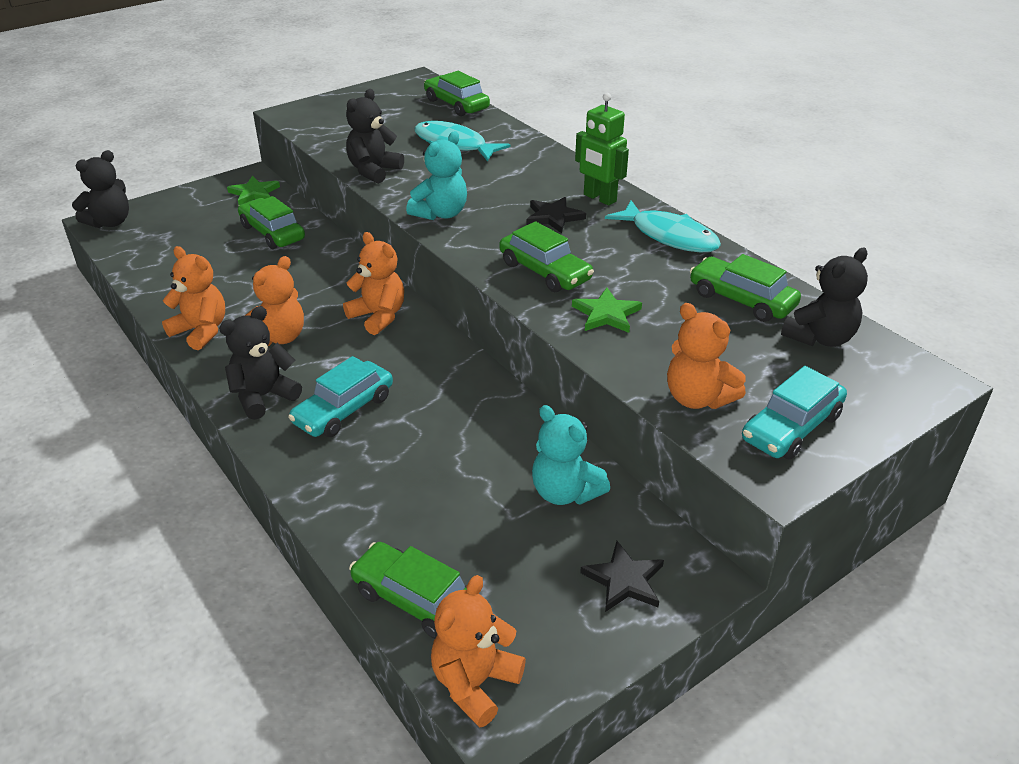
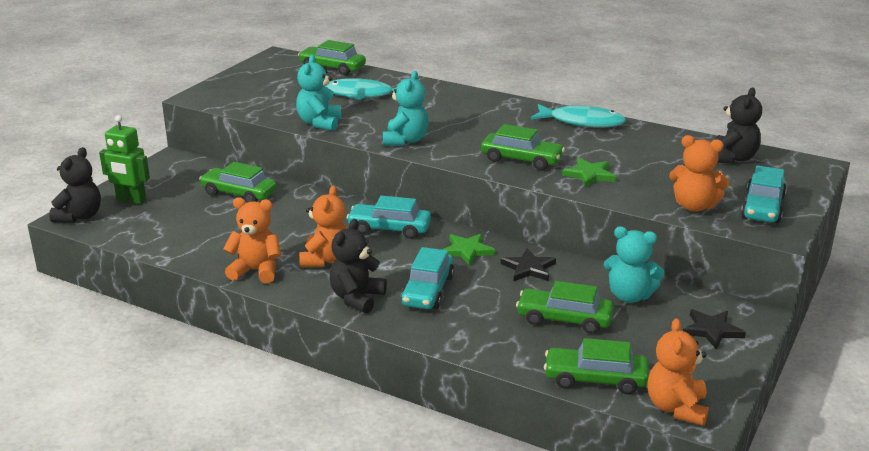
camera: 25 degrees left, 10 degrees down
green star [227,176,280,205] -> green star moved to [443,234,496,266]
orange teddy bear [343,232,404,335] -> turquoise car [346,195,431,239]
black teddy bear [346,89,404,184] -> turquoise teddy bear [296,55,341,131]
black star [526,197,586,233] -> black star moved to [501,248,556,281]
green robot [575,93,629,206] -> green robot moved to [99,115,150,205]
green car [690,254,801,322] -> green car moved to [516,281,614,334]

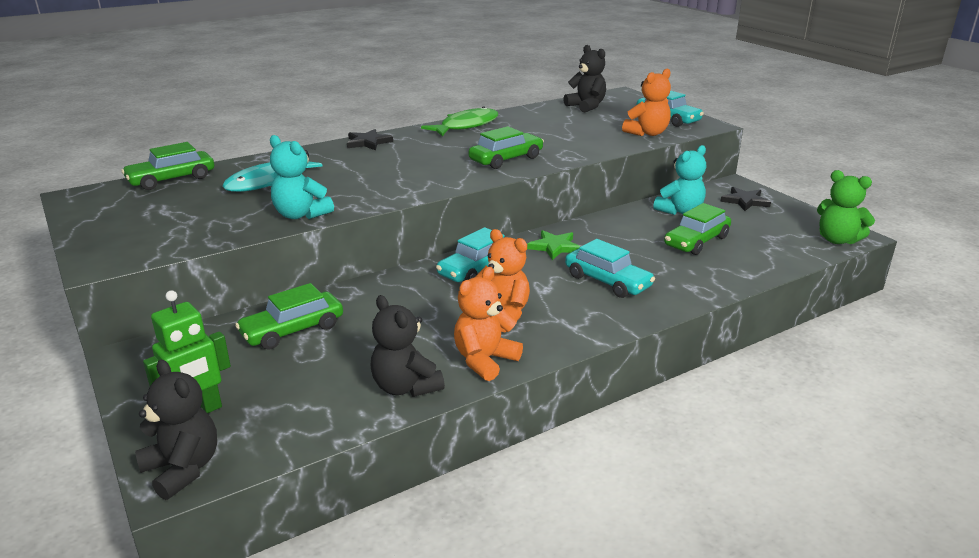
camera: 60 degrees left, 0 degrees up
black teddy bear [329,219,387,313] -> black teddy bear moved to [371,295,445,397]
turquoise teddy bear [383,71,429,146] -> none
black star [501,248,556,281] -> black star moved to [347,129,393,150]
turquoise fish [531,104,626,128] -> green fish [421,106,498,136]
green car [544,338,649,394] -> none
green star [562,158,616,187] -> none
orange teddy bear [647,318,709,426] -> green teddy bear [817,170,875,244]

